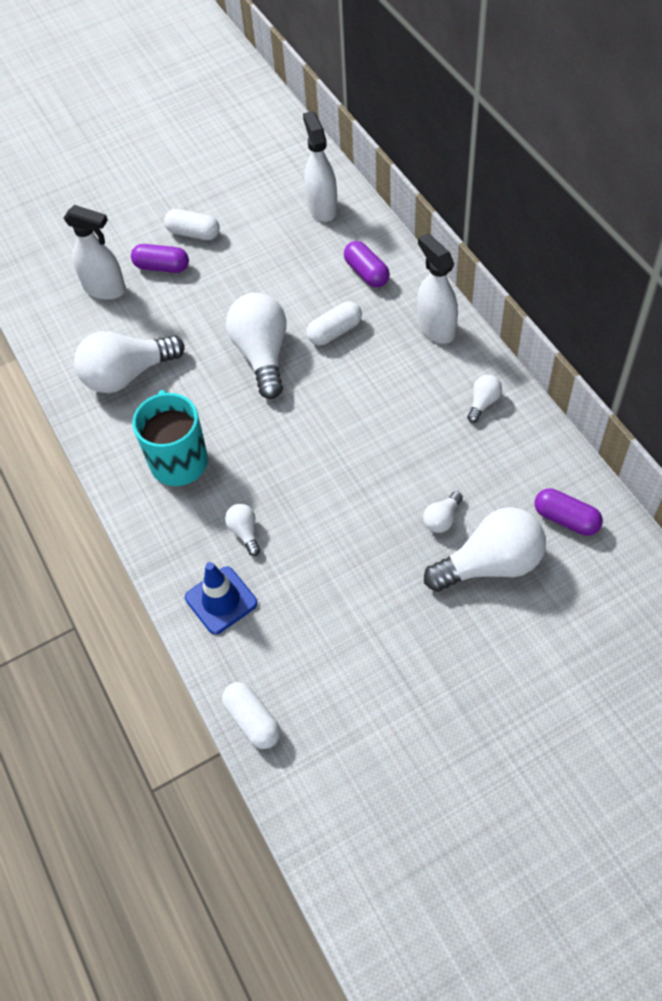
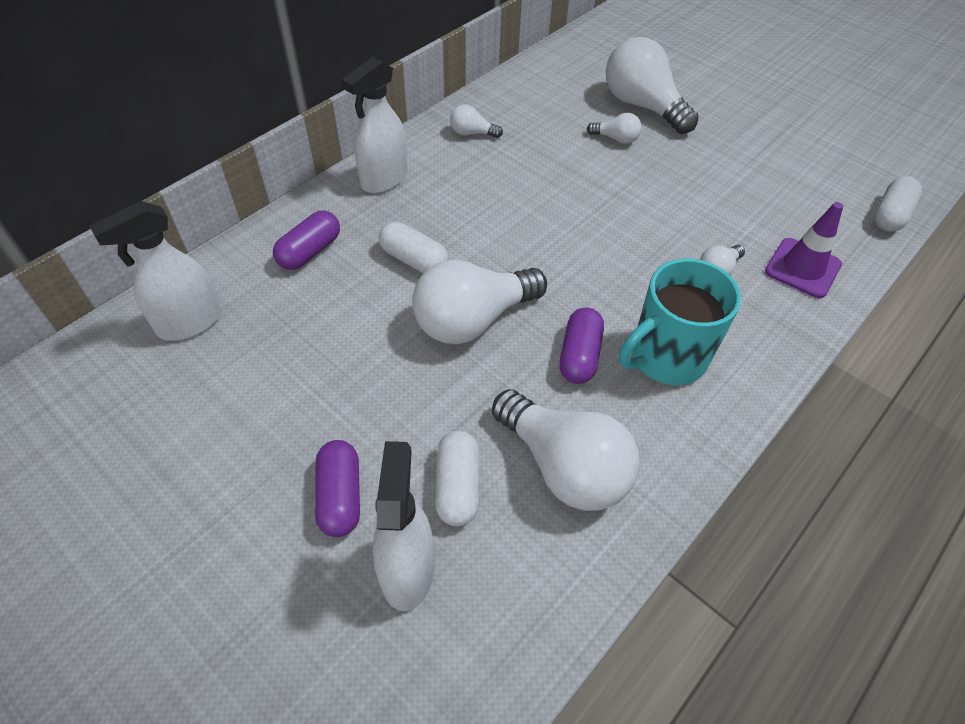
camera: 115 degrees left, 5 degrees down
white capsule [164,209,220,240] -> white capsule moved to [435,431,479,526]
blue traffic cone [185,562,258,635] -> purple traffic cone [765,202,843,298]
purple capsule [535,488,603,536] -> purple capsule moved to [559,307,604,384]

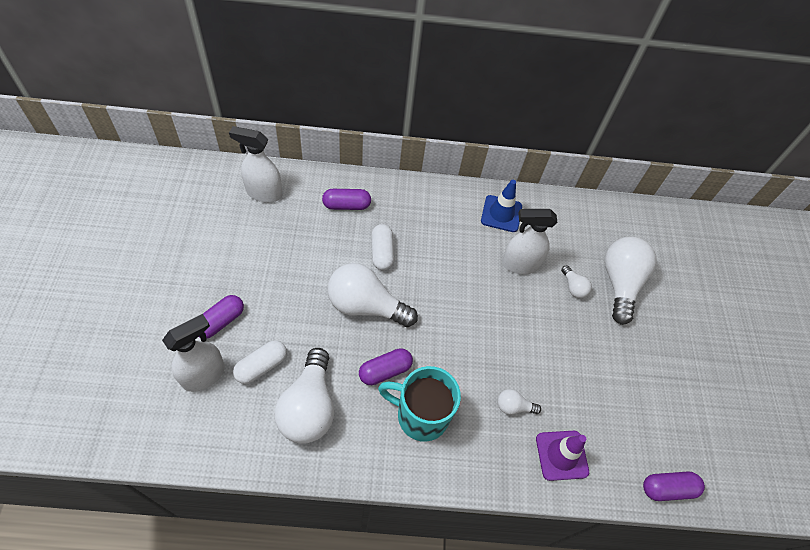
camera: 45 degrees right, 5 degrees up
white spray bottle [342,57,408,194] -> white spray bottle moved to [502,209,558,274]
white light bulb [450,104,503,138] -> blue traffic cone [481,180,522,232]
white capsule [874,176,922,232] -> purple capsule [643,471,705,501]

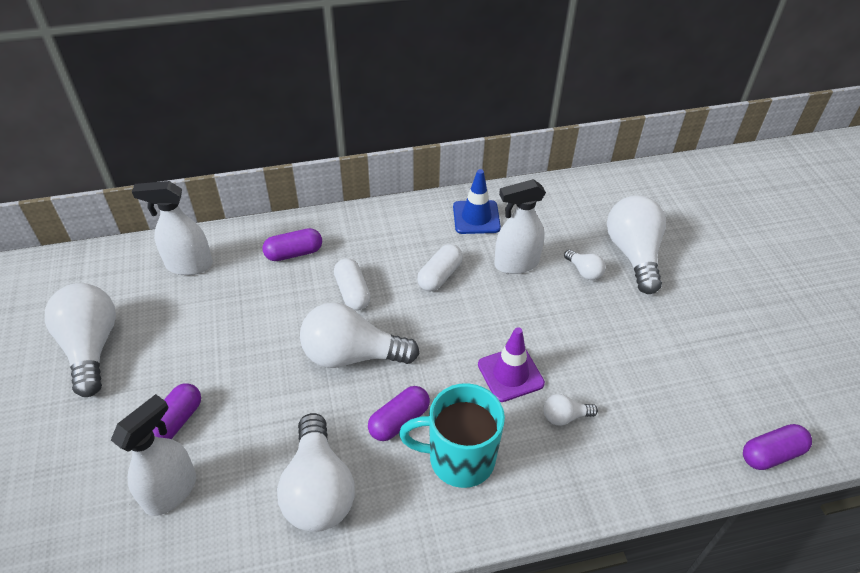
camera: 10 degrees left, 10 degrees down
white capsule [233,340,287,384] -> white capsule moved to [417,244,463,291]
purple traffic cone [536,431,589,481] -> purple traffic cone moved to [478,327,545,402]
none -> white light bulb [45,283,116,397]

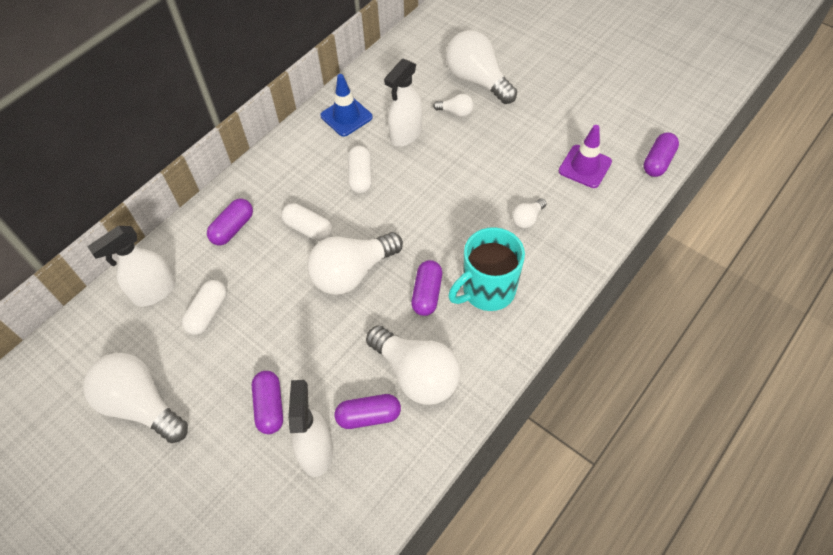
camera: 35 degrees left, 10 degrees up
purple traffic cone [478,327,545,402] -> purple traffic cone moved to [559,125,612,188]
none -> white capsule [182,280,227,335]
none -> purple capsule [335,394,401,429]

